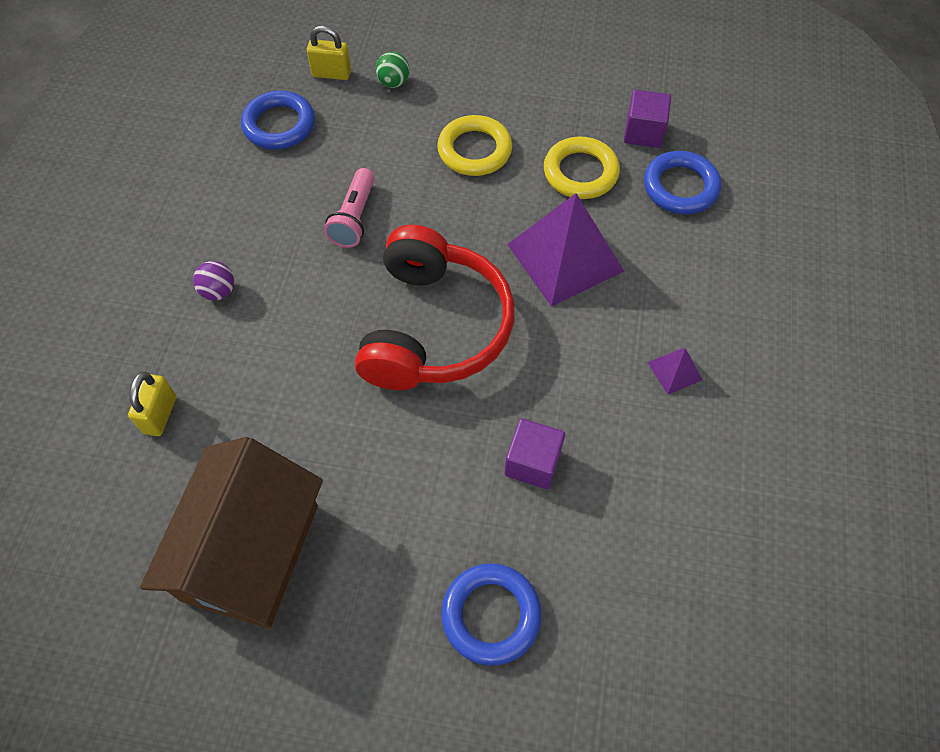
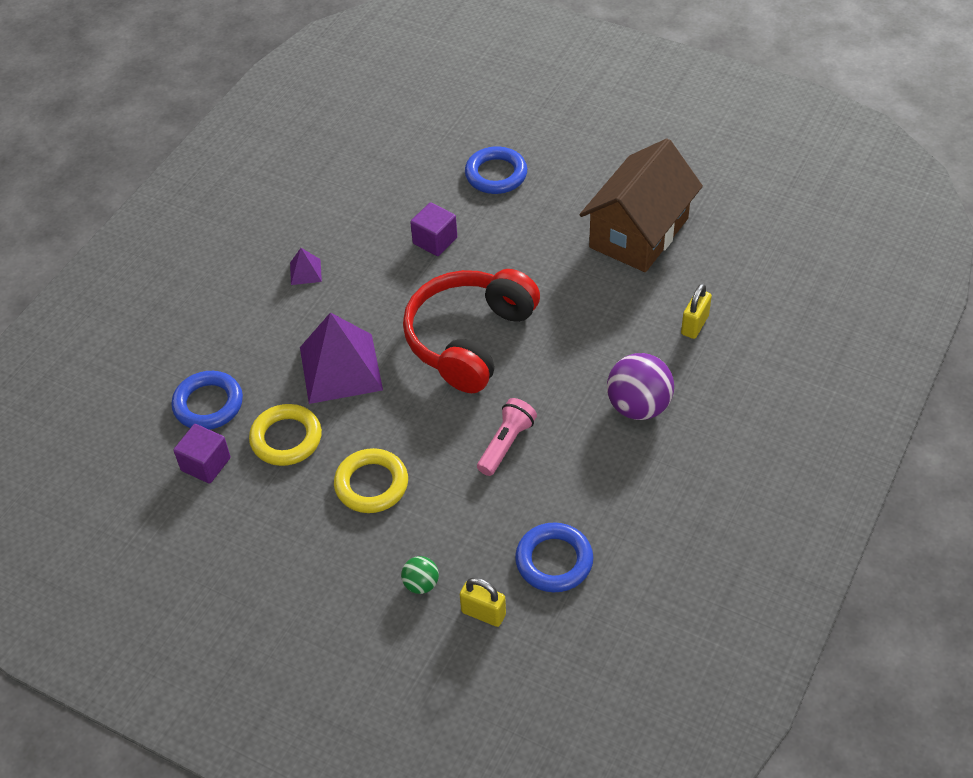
camera: 160 degrees left, 10 degrees down
purple ball [193,261,234,301] -> purple ball [607,353,674,420], size x1.94

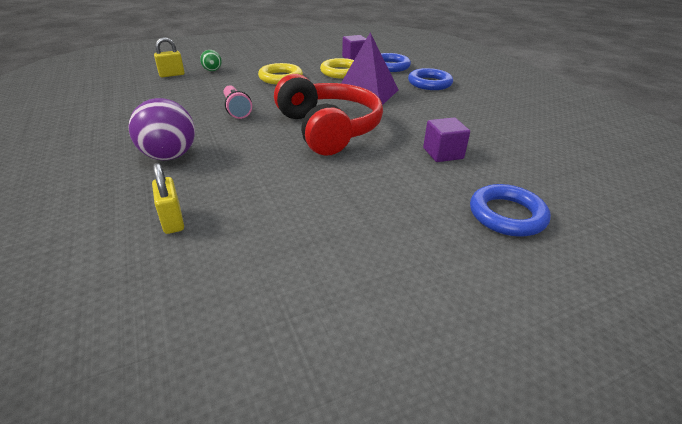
camera: 125 degrees right, 15 degrees down
purple pyramid [290,248,322,285] -> none
blue ring [515,522,593,592] -> blue ring moved to [408,68,453,90]
brown house [580,138,703,272] -> none

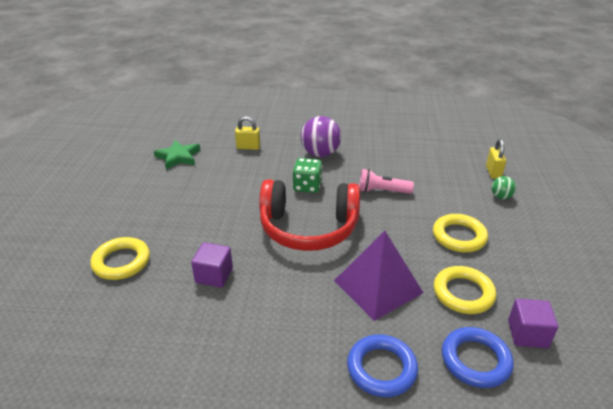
camera: 120 degrees right, 0 degrees up
blue ring [470,184,551,237] -> yellow ring [90,237,150,280]
none -> green star [154,140,200,170]
none -> green dice [292,158,322,193]

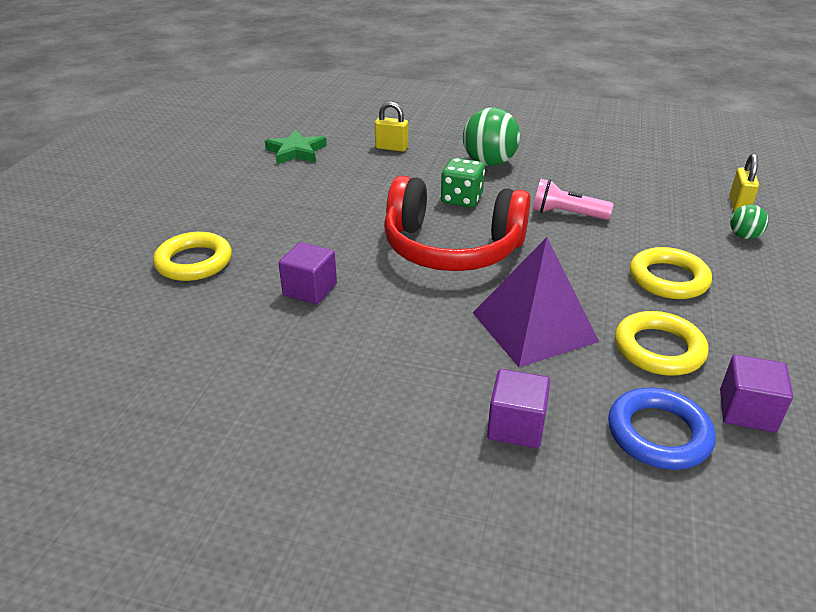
camera: 10 degrees right, 0 degrees up
purple ball [301,116,341,157] -> green ball [463,107,520,166]
blue ring [347,334,418,397] -> purple cube [487,369,550,448]

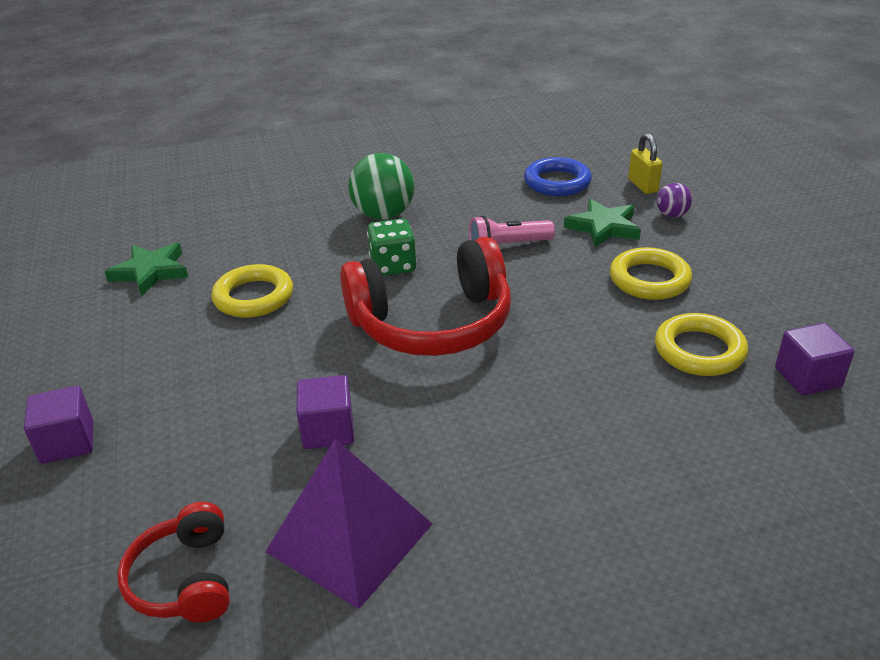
camera: 30 degrees left, 0 degrees up
yellow ring [153,232,232,281] -> yellow ring moved to [211,264,293,318]
yellow padlock [375,102,408,152] -> none
purple pyramid [473,237,599,367] -> purple pyramid moved to [265,439,432,609]
purple cube [487,369,550,448] -> purple cube moved to [24,386,93,464]
blue ring [608,387,716,470] -> blue ring moved to [524,157,592,196]
green ball [730,204,769,239] -> purple ball [657,183,692,218]
none -> red headphones [117,502,230,622]
none -> green star [564,199,641,248]

